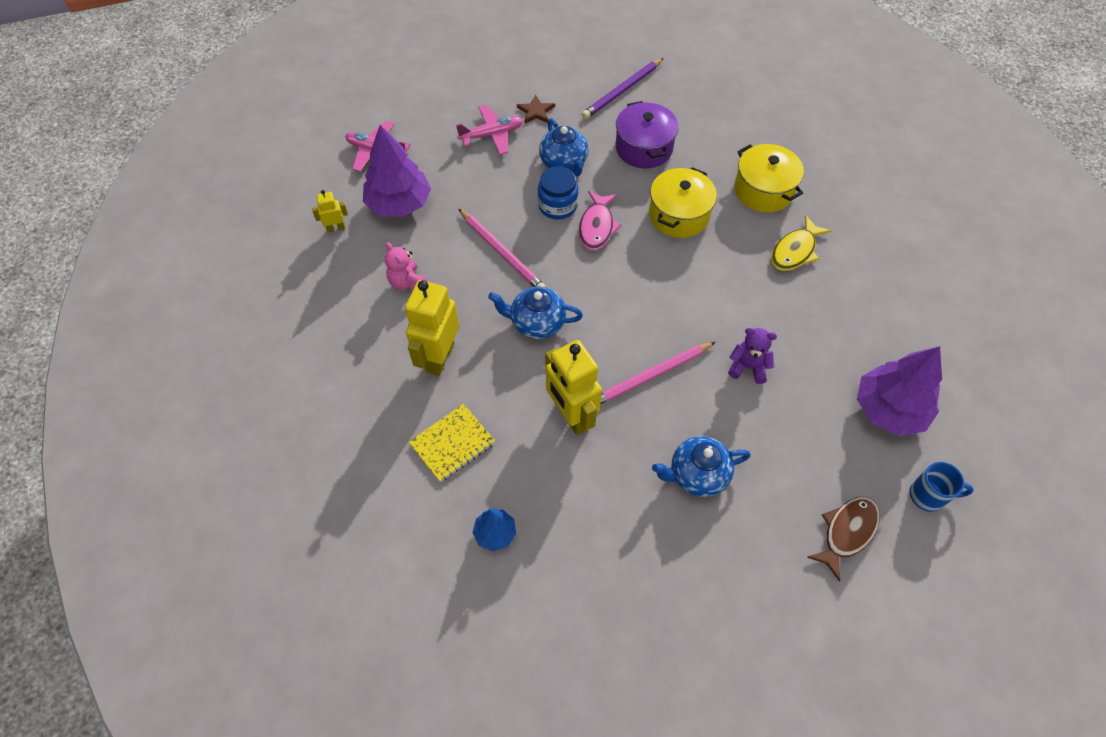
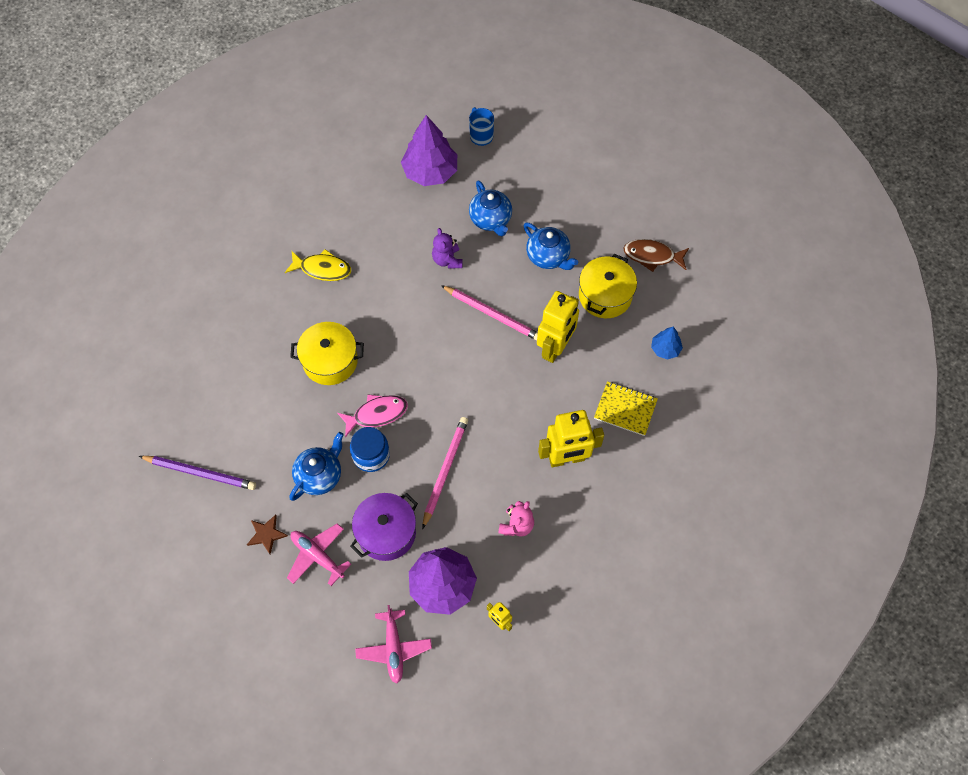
camera: 120 degrees left, 5 degrees up
blue teapot [488,287,583,339] -> blue teapot moved to [469,180,512,236]
purple pot [616,101,679,168] -> purple pot moved to [350,493,418,561]
yellow pot [734,144,804,212] -> yellow pot moved to [579,254,637,318]
brown fish [807,497,880,582] -> brown fish moved to [623,239,689,272]

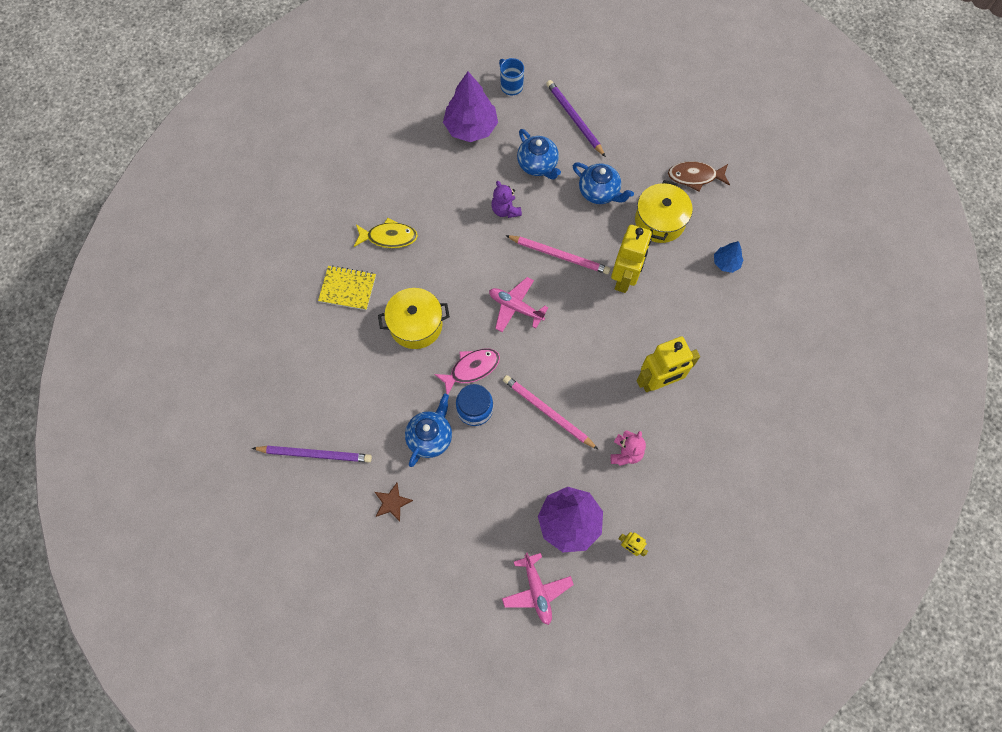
camera: 10 degrees left, 5 degrees up
pink plane [287,523,351,586] -> pink plane moved to [489,277,549,332]
purple pot [350,493,418,561] -> none
pink pencil [422,417,468,529] -> pink pencil turned 60 degrees counterclockwise [503,375,598,449]
yellow notebook [594,381,658,436] -> yellow notebook moved to [318,265,376,310]
none -> purple pencil [546,80,606,157]

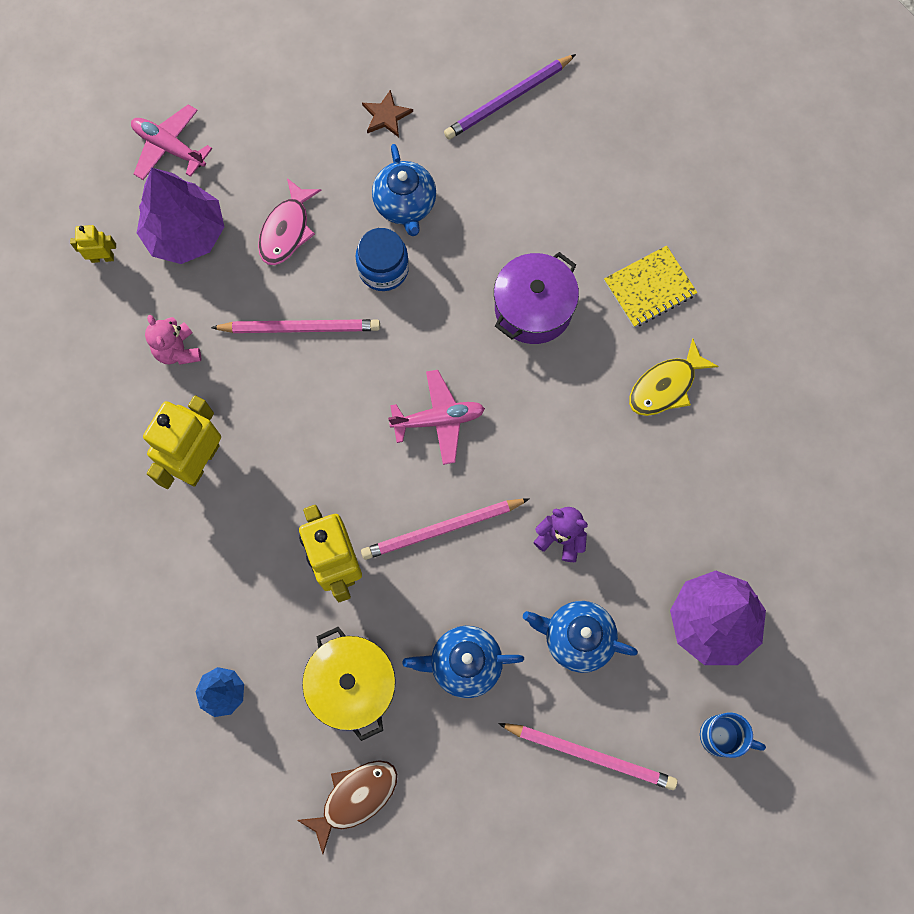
camera: 140 degrees right, 5 degrees up
yellow pot [378,288,450,349] -> purple pot [494,252,579,344]
pink fish [434,349,500,394] -> pink fish moved to [258,178,322,265]
purple pencil [546,80,606,157] -> pink pencil [498,723,677,790]

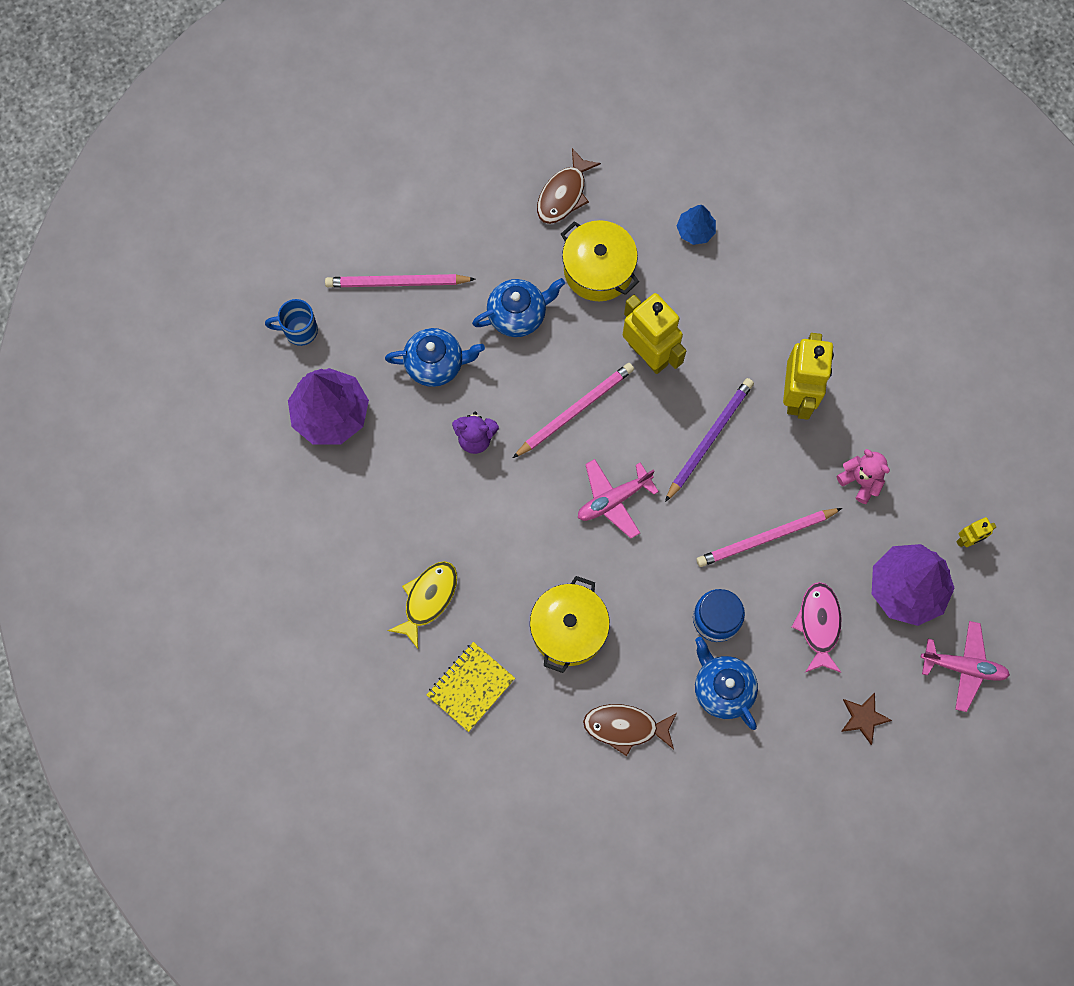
camera: 160 degrees right, 0 degrees up
brown star [362,90,413,137] -> brown star moved to [841,693,892,745]
purple pencil [444,54,576,140] -> purple pencil moved to [665,378,754,502]
purple pot [494,252,579,344] -> yellow pot [530,576,610,673]
none -> brown fish [583,704,677,757]

